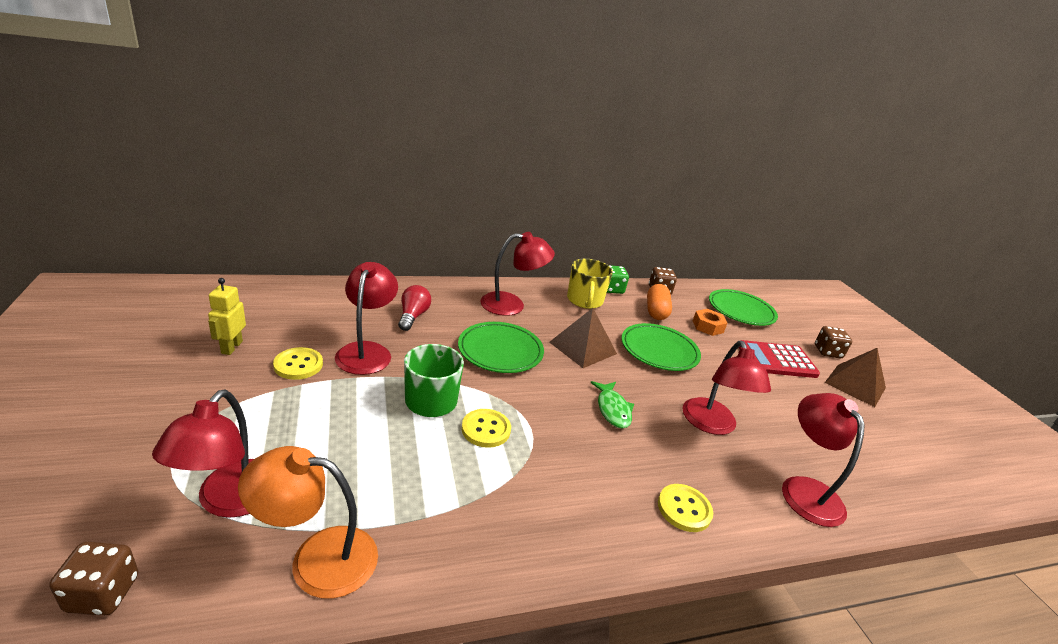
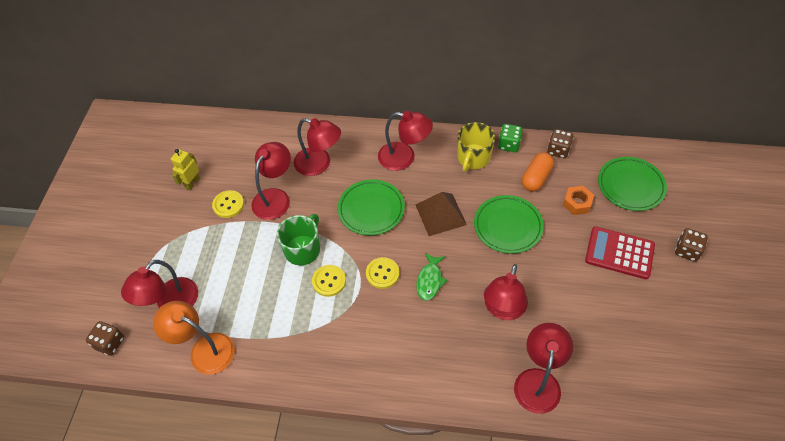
camera: 30 degrees right, 25 degrees up
red light bulb [398,285,431,331] -> red lamp [294,118,341,176]
yellow button [658,484,713,532] -> yellow button moved to [366,257,400,289]
brown pyramid [825,348,886,407] -> none

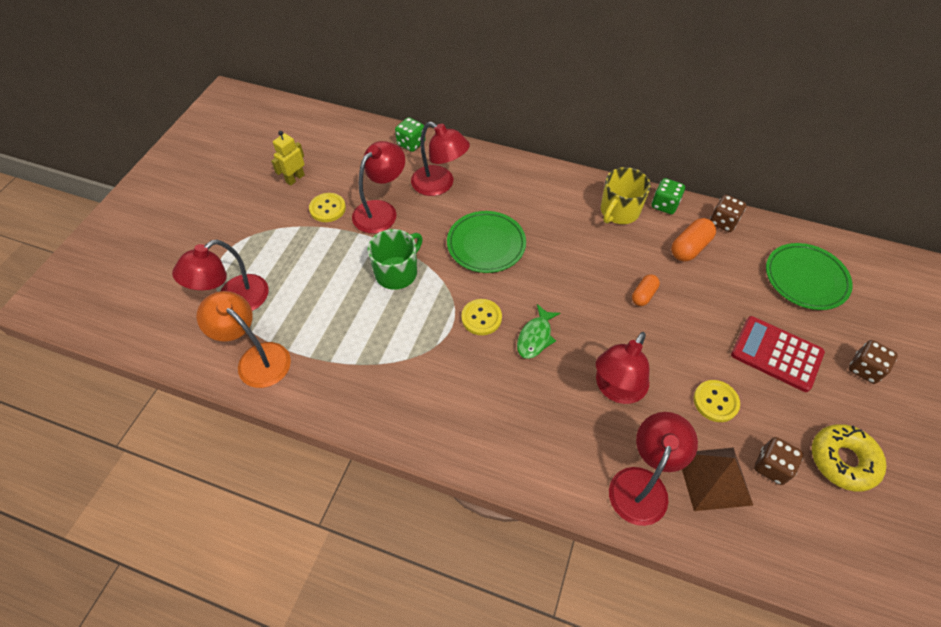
camera: 10 degrees right, 0 degrees up
brown dice [86,321,124,356] -> brown dice moved to [754,437,804,485]
yellow button [312,265,346,297] -> yellow button moved to [694,380,740,422]
red lamp [378,111,433,171] -> none
brown pyramid [415,192,467,236] -> brown pyramid moved to [682,448,754,511]
green plate [474,195,544,254] -> orange capsule [632,274,660,306]
orange nut [563,186,594,215] -> none
none -> green dice [395,117,425,152]
none -> yellow donut [812,424,887,492]

